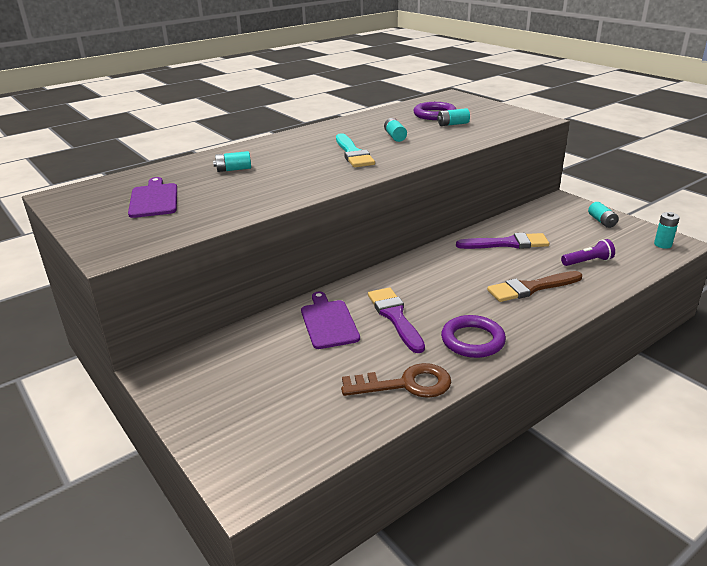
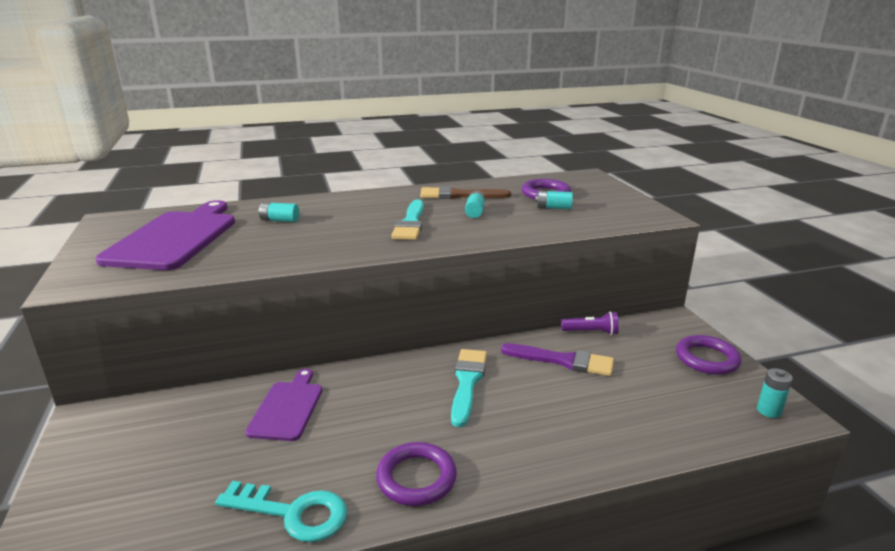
camera: 20 degrees right, 5 degrees down
purple cutting board [128,177,177,218] -> purple cutting board [96,200,235,270], size x1.78
brown key [341,363,451,398] -> turquoise key [215,481,347,542]
purple brush [368,288,425,353] -> none
brown brush [487,271,582,302] -> brown brush moved to [420,186,511,199]
purple flashlight [561,239,615,266] -> purple flashlight moved to [561,312,619,335]
turquoise battery [588,202,619,228] -> purple ring [676,335,742,375]
none -> turquoise brush [451,349,487,427]

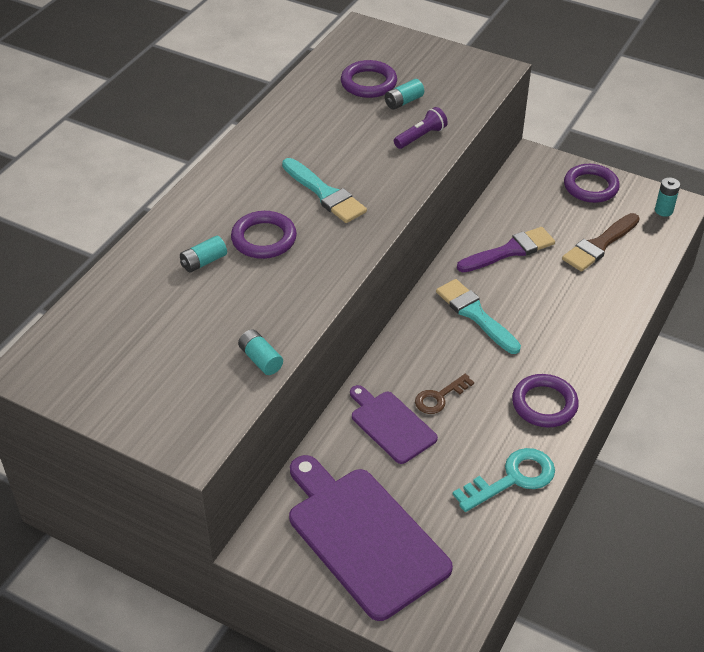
camera: 45 degrees left, 20 degrees up
purple cutting board [96,200,235,270] -> purple cutting board moved to [289,455,453,621]
brown brush [420,186,511,199] -> brown brush moved to [562,213,640,272]
turquoise battery [465,191,485,218] -> turquoise battery moved to [238,330,283,375]
purple flashlight [561,312,619,335] -> purple flashlight moved to [394,107,448,149]
none -> purple ring [231,211,297,259]
none -> brown key [415,374,474,414]

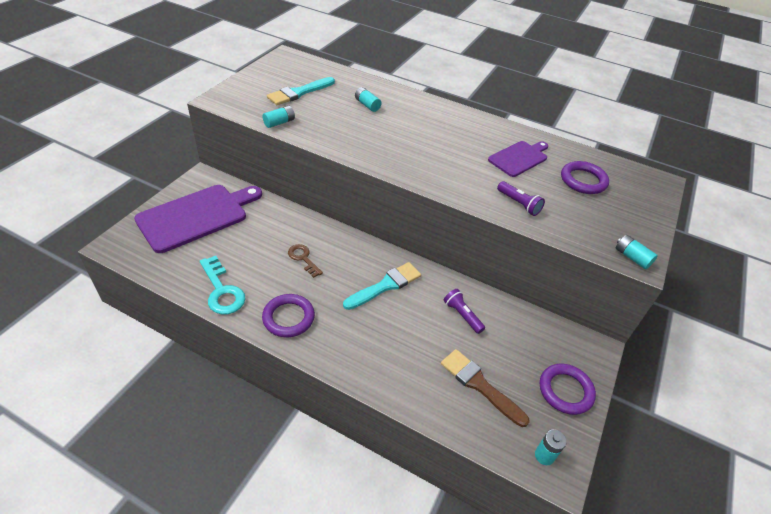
camera: 85 degrees right, 0 degrees up
purple ring [231,211,297,259] -> none
turquoise brush [282,158,367,223] -> turquoise brush moved to [267,77,335,105]
purple cutting board [350,385,438,464] -> purple cutting board moved to [488,141,548,177]
turquoise battery [385,79,424,110] -> turquoise battery moved to [616,235,658,269]
purple brush [457,227,555,272] -> purple flashlight [444,289,485,334]

